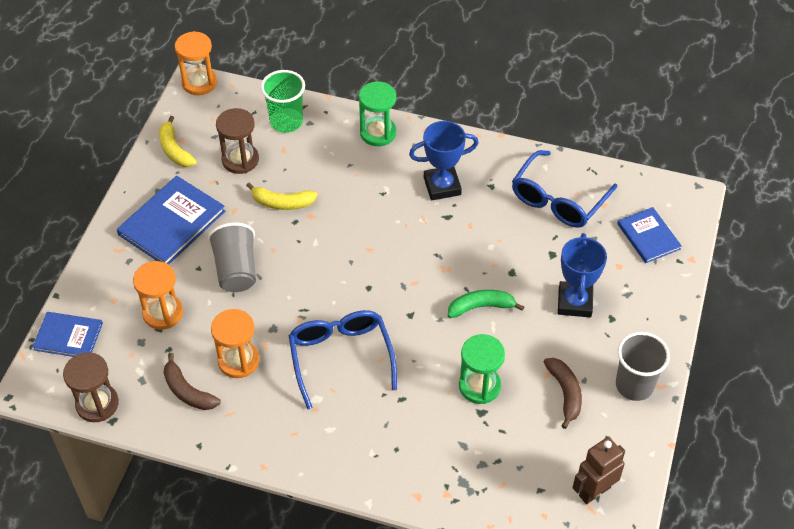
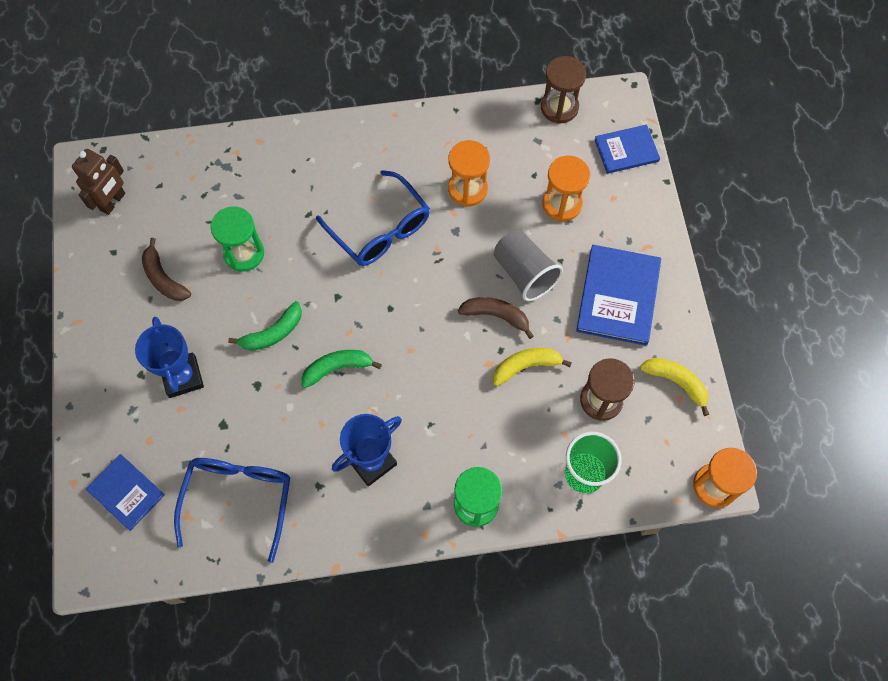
camera: 155 degrees right, 15 degrees up
brown banana [163,353,221,410] -> brown banana moved to [458,297,534,339]
grey cup [616,332,670,401] -> none
none -> green banana [302,350,382,388]

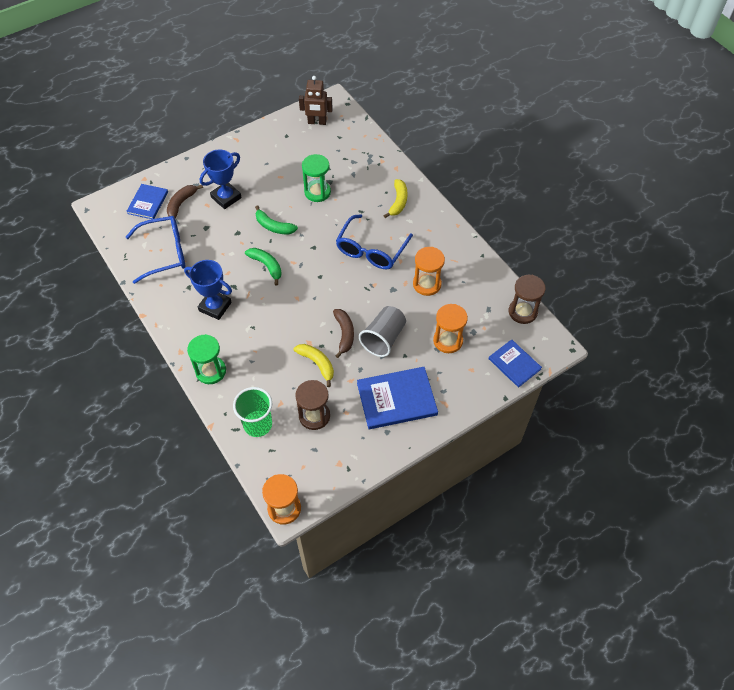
camera: 65 degrees right, 10 degrees down
brown banana [142,238,191,301] -> brown banana moved to [167,185,203,218]
yellow banana [640,358,709,416] -> yellow banana moved to [384,179,408,218]

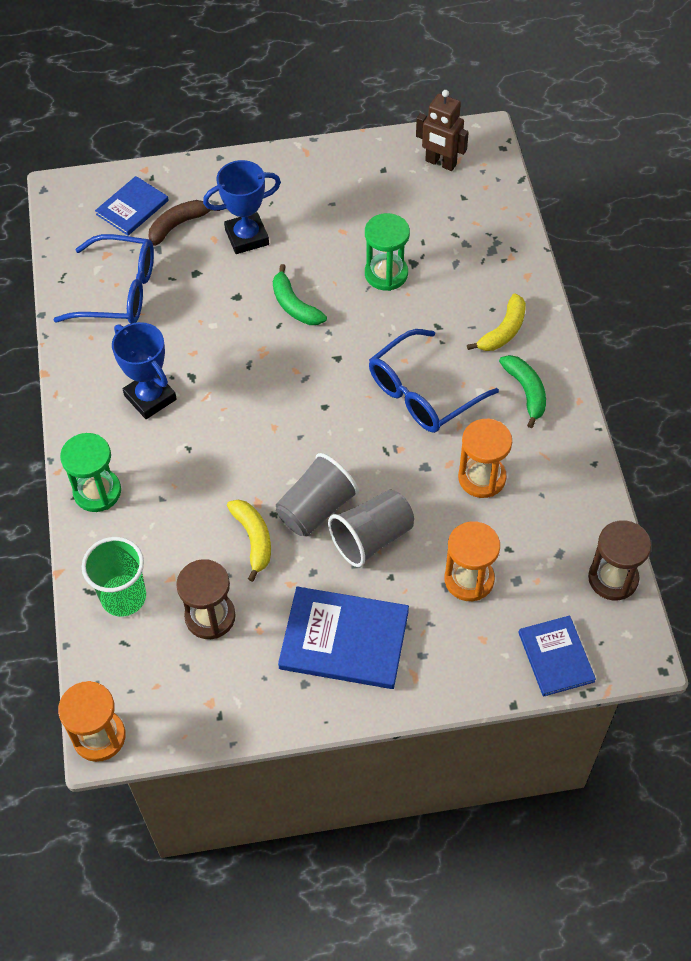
camera: 25 degrees right, 0 degrees up
green banana [245,248,282,286] -> green banana moved to [499,355,546,428]
brown banana [333,309,354,358] -> grey cup [276,453,359,536]

